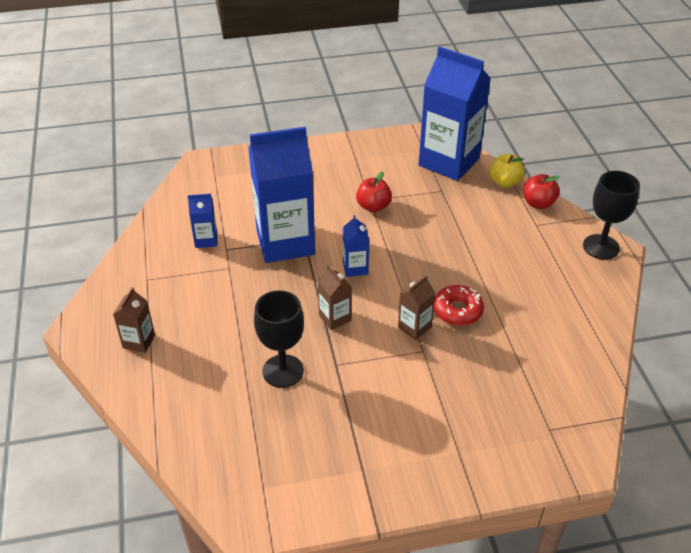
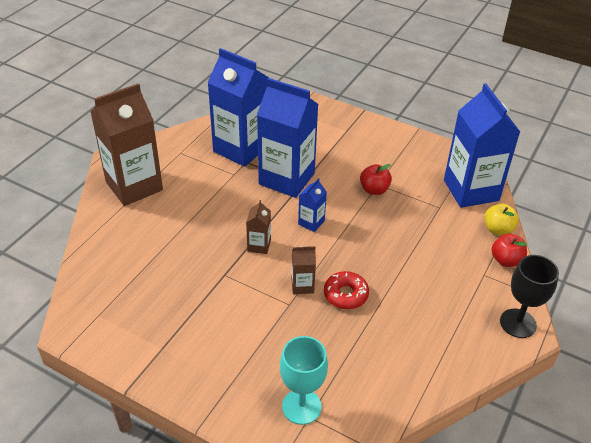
camera: 40 degrees right, 0 degrees up
brown carton [113,287,155,353] -> brown carton [90,83,163,206], size x2.29
blue carton [188,194,217,248] -> blue carton [207,48,269,167], size x2.29
black goblet [254,290,304,388] -> none
none -> turquoise goblet [280,336,328,425]

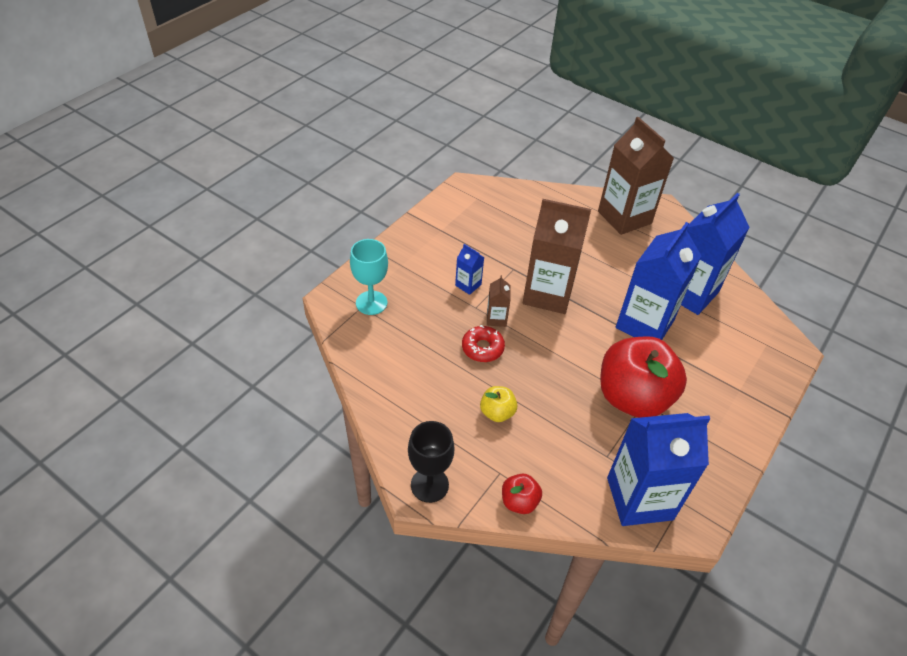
camera: 95 degrees right, 5 degrees up
brown carton [246,200,271,254] -> brown carton [523,199,591,314], size x2.29
blue carton [298,178,327,232] -> blue carton moved to [455,244,484,295]
red apple [360,164,392,195] -> red apple [600,336,687,418], size x2.28
yellow apple [484,204,519,236] -> yellow apple moved to [480,386,517,422]

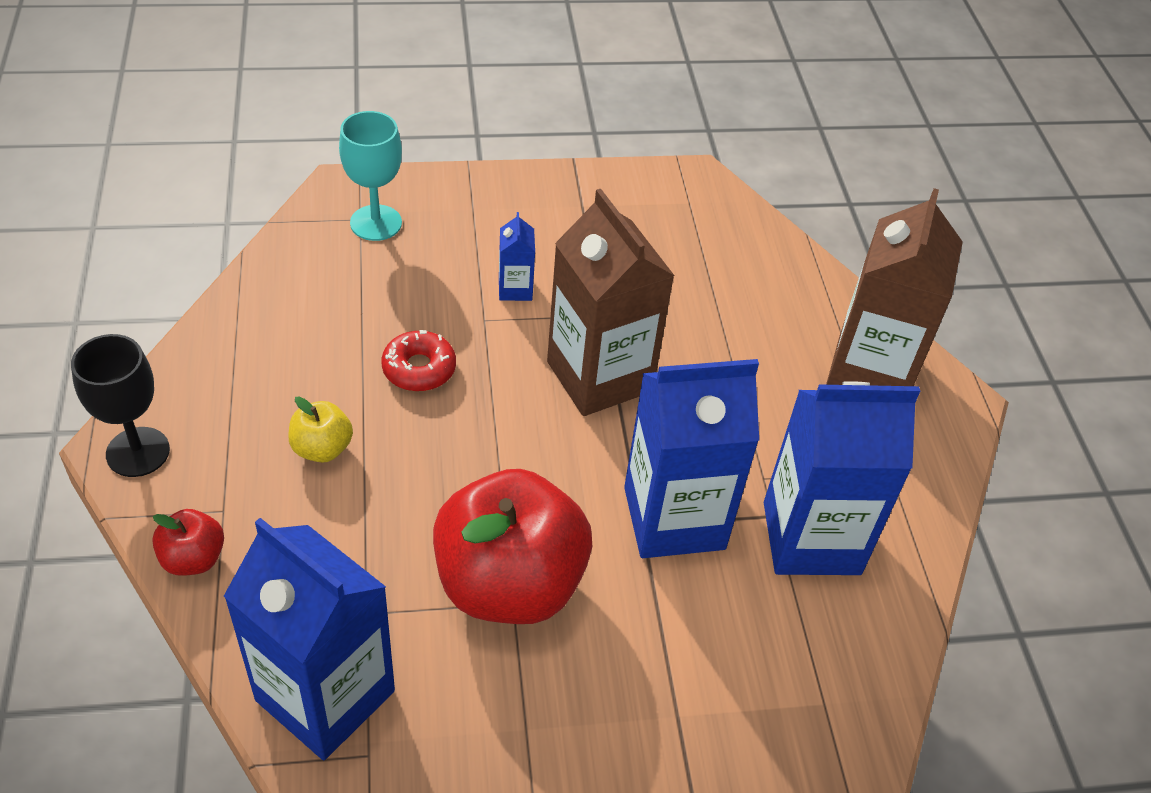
camera: 45 degrees right, 0 degrees up
brown carton [487,275,511,327] -> none

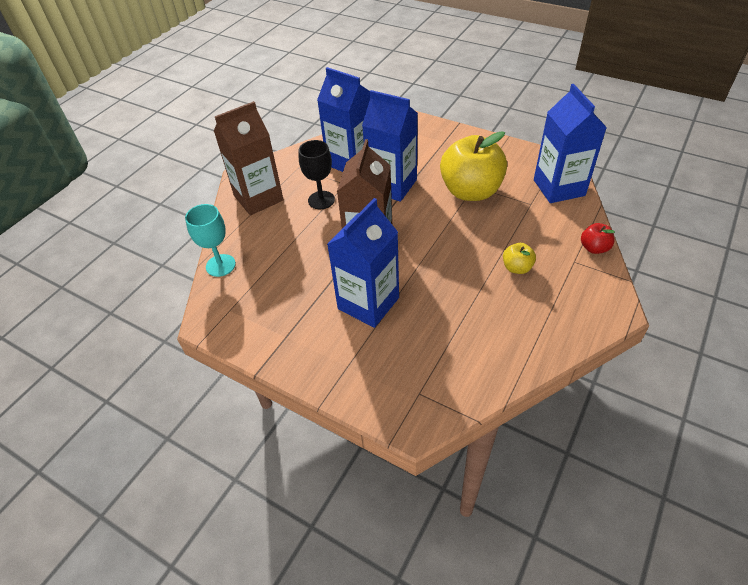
camera: 135 degrees left, 0 degrees up
black goblet [71,334,170,477] -> black goblet moved to [299,140,335,209]
turquoise goblet [339,111,402,241] -> turquoise goblet moved to [185,204,236,277]
red donut [381,330,456,391] -> none
red apple [433,469,592,624] -> yellow apple [440,131,507,201]
blue carton [499,212,535,301] -> blue carton [327,198,399,328], size x2.29

